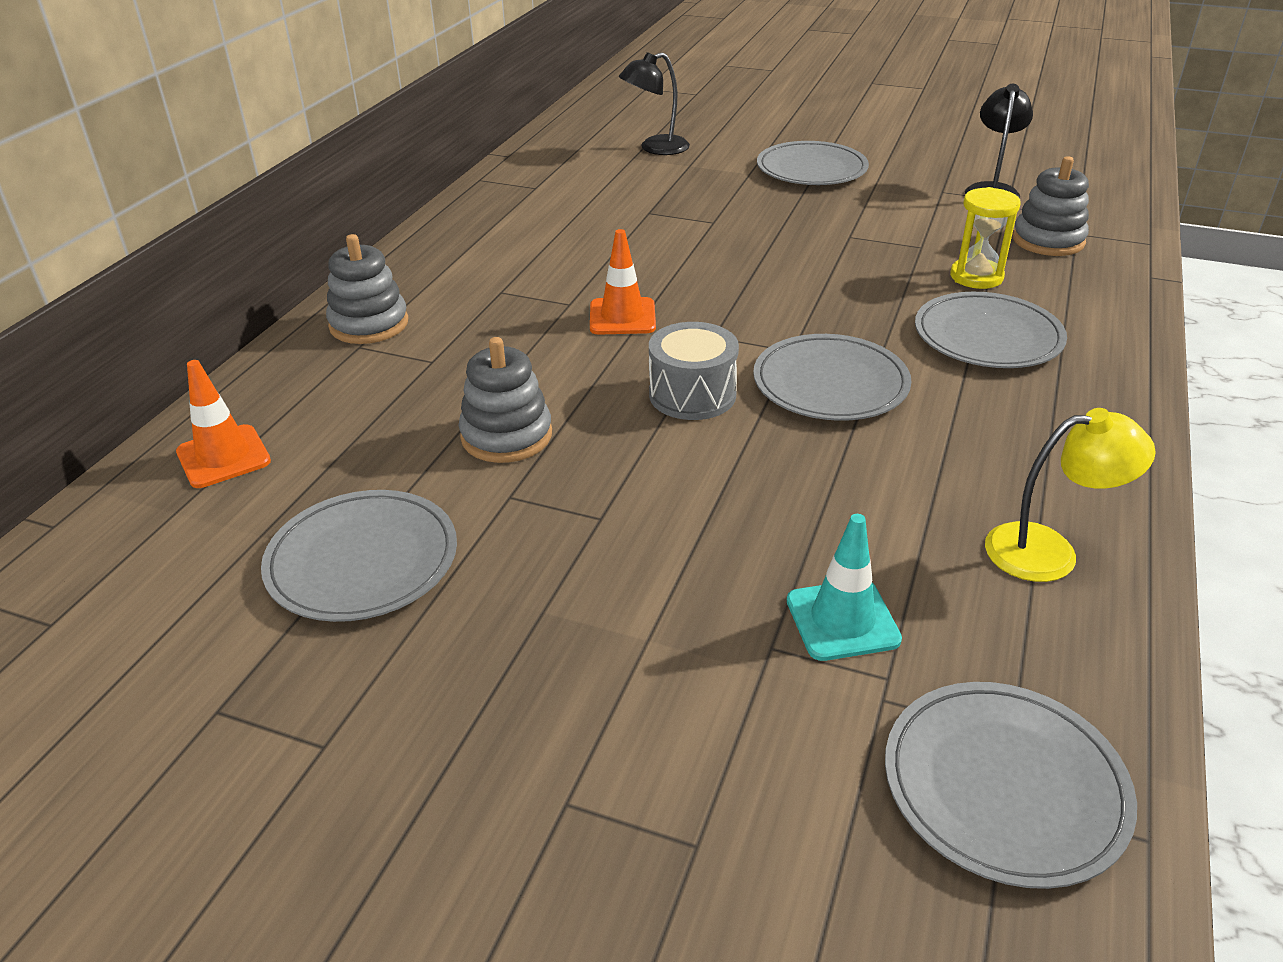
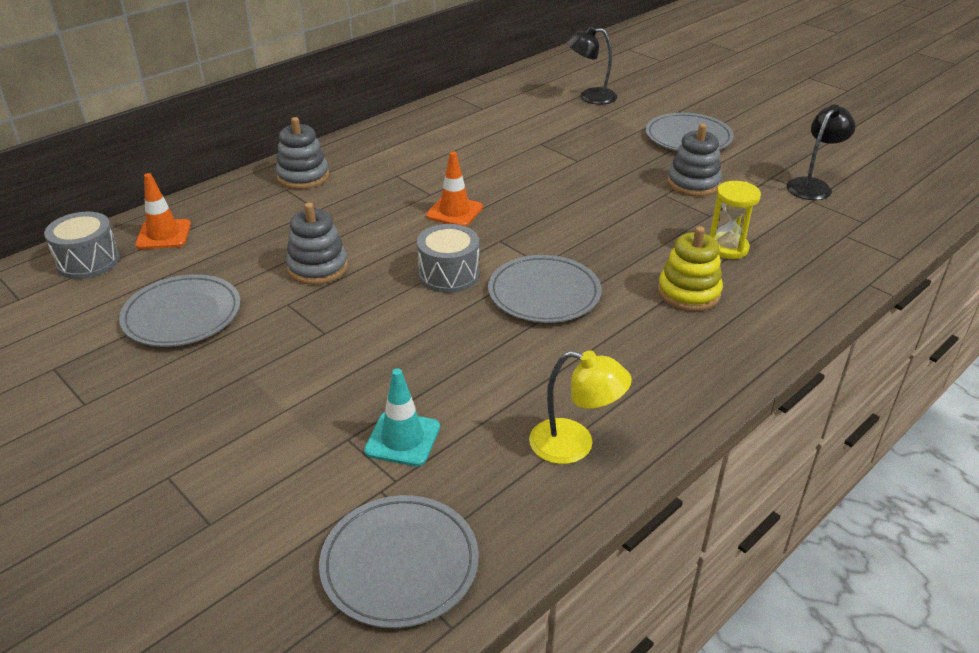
camera: 25 degrees right, 0 degrees up
grey plate [915,292,1067,368] -> yellow stacking toy [658,226,723,311]
grey stacking toy [1013,156,1089,256] -> grey stacking toy moved to [667,124,722,196]
none -> grey drum [44,212,120,279]

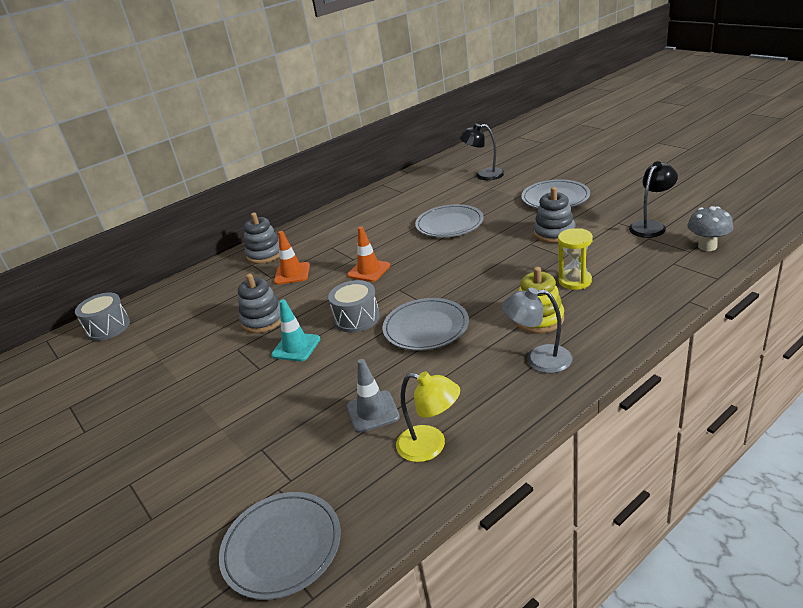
camera: 10 degrees right, 5 degrees down
grey plate [119,274,240,347] -> grey plate moved to [415,204,484,237]
orange traffic cone [135,173,191,249] -> orange traffic cone moved to [274,231,310,285]
turquoise traffic cone [364,368,440,466] -> turquoise traffic cone moved to [271,299,320,361]
none -> grey traffic cone [347,359,400,433]
none -> grey lamp [502,287,573,373]
none -> grey mushroom [688,206,733,251]

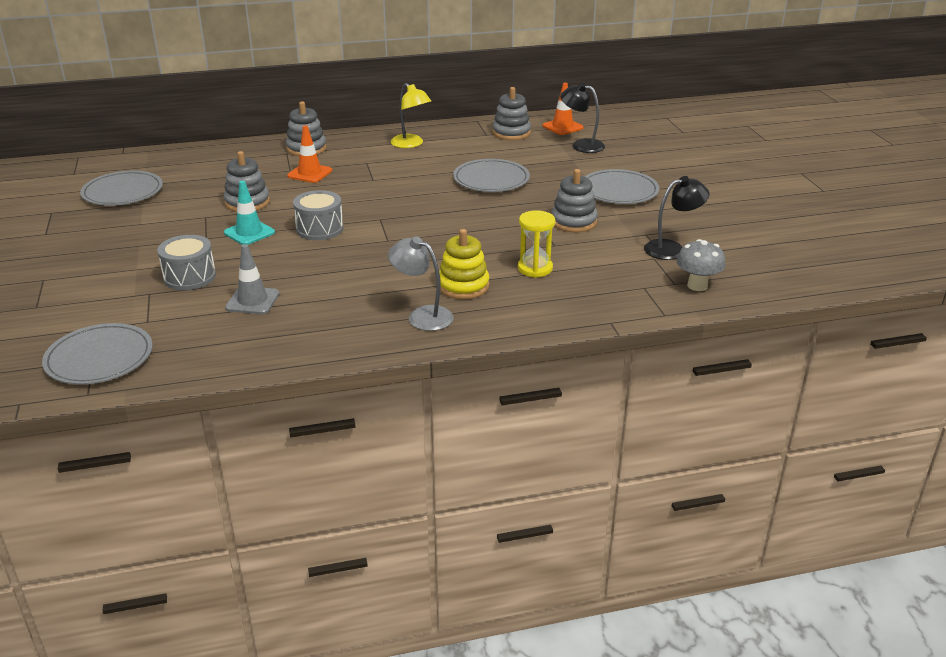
camera: 20 degrees right, 0 degrees up
grey drum [75,292,130,341] -> grey drum moved to [157,235,216,290]
orange traffic cone [347,226,390,282] -> orange traffic cone moved to [542,83,584,135]
grey plate [382,298,469,351] -> grey plate moved to [80,171,163,206]
yellow lamp [396,372,460,462] -> yellow lamp moved to [391,83,431,148]
none -> grey stacking toy [492,87,531,140]

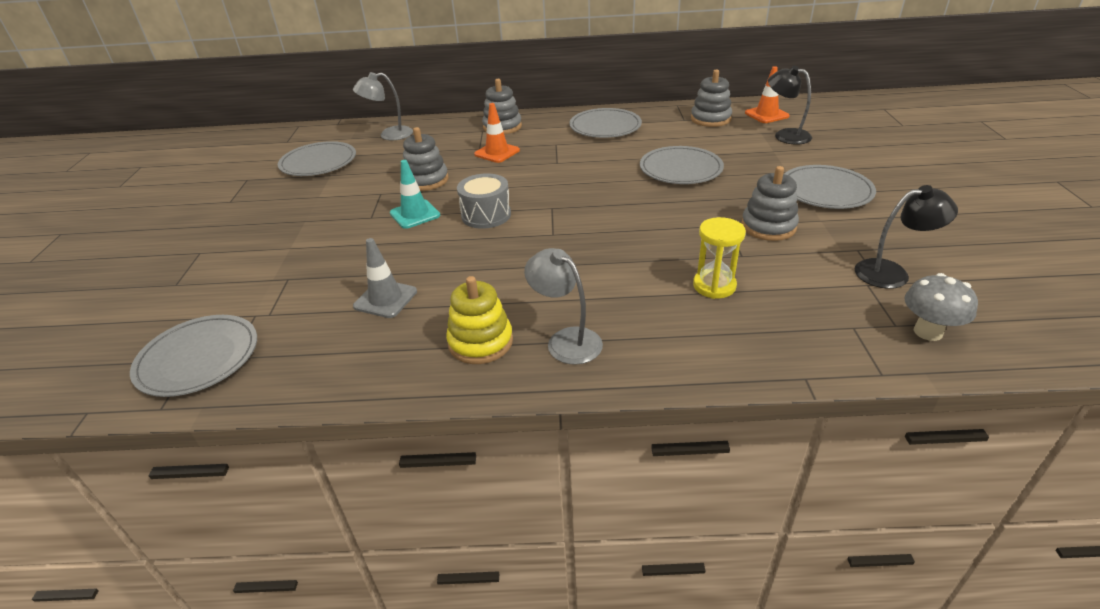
camera: 15 degrees right, 5 degrees up
grey drum [157,235,216,290] -> none
yellow lamp [391,83,431,148] -> grey plate [569,108,642,138]
yellow stacking toy [439,229,489,299] -> yellow stacking toy moved to [446,276,513,364]
none -> grey lamp [353,72,413,140]

